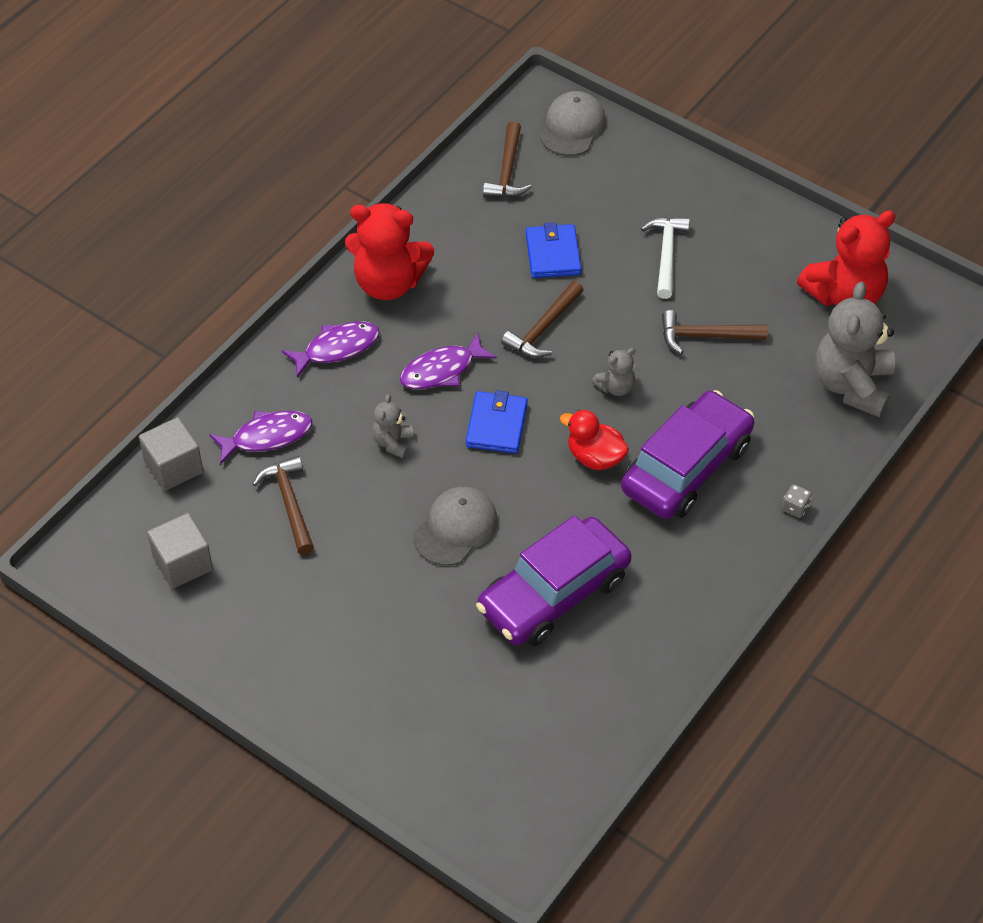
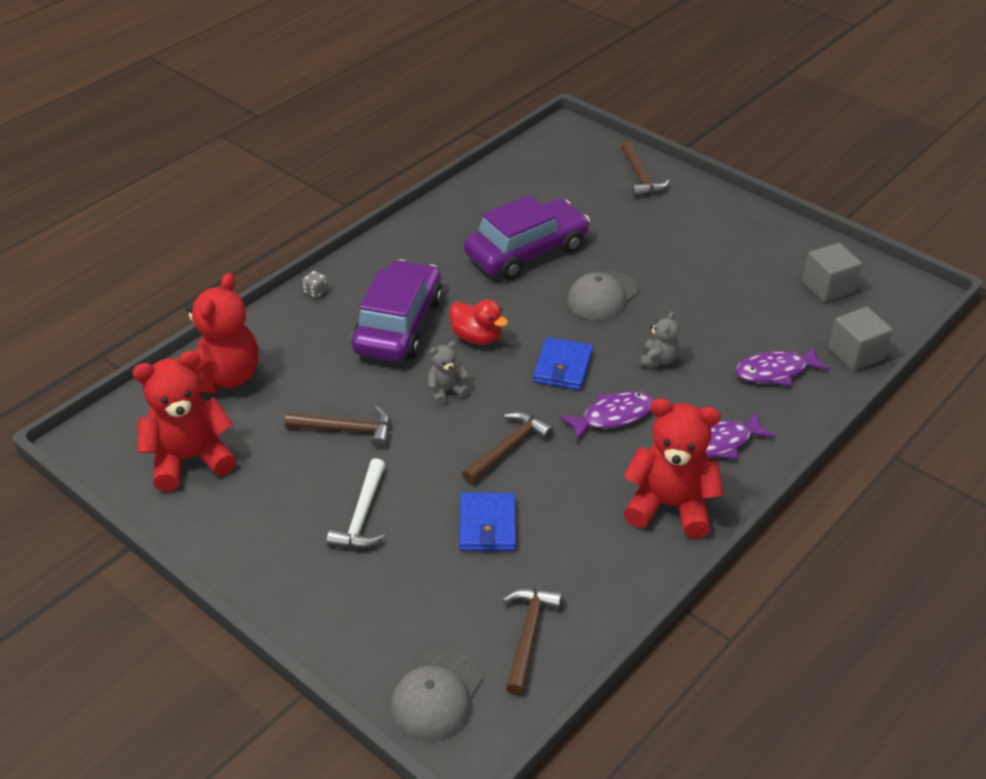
camera: 175 degrees left, 10 degrees down
brown hammer [253,456,314,554] -> brown hammer moved to [621,141,670,197]
purple car [621,390,754,519] -> purple car turned 150 degrees clockwise [351,259,443,362]
grey teddy bear [816,281,895,417] -> red teddy bear [186,273,258,393]

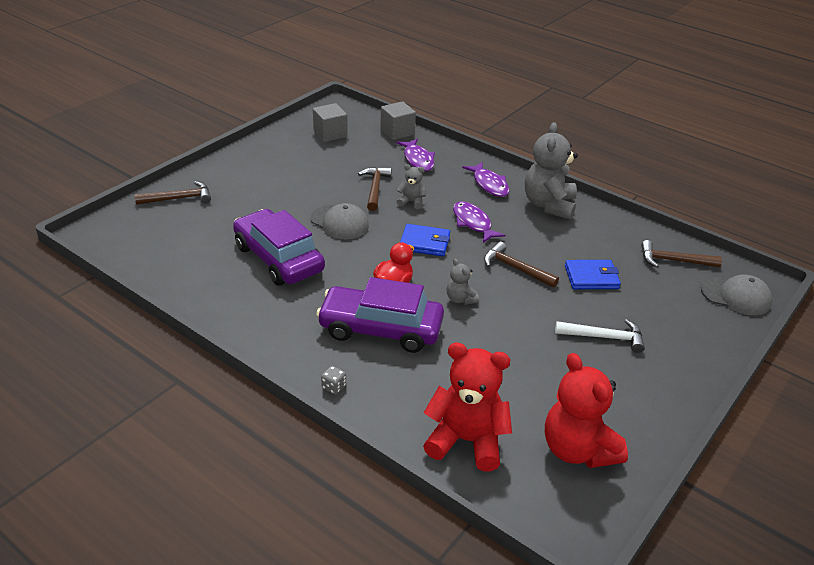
camera: 95 degrees left, 5 degrees down
brown hammer [285,406,390,448] -> brown hammer moved to [358,167,392,211]
red teddy bear [623,398,723,538] -> grey teddy bear [525,122,578,220]

